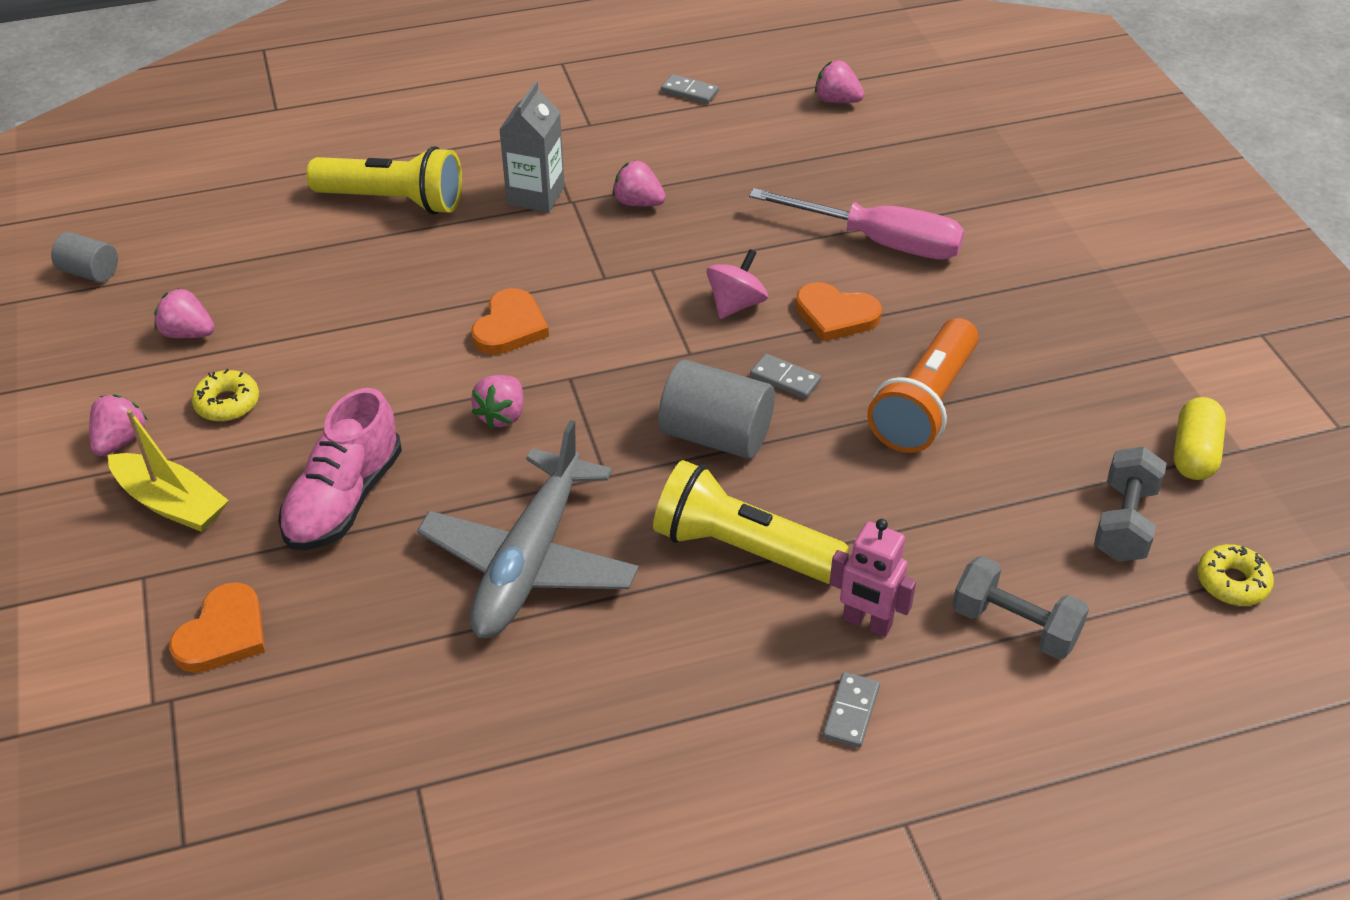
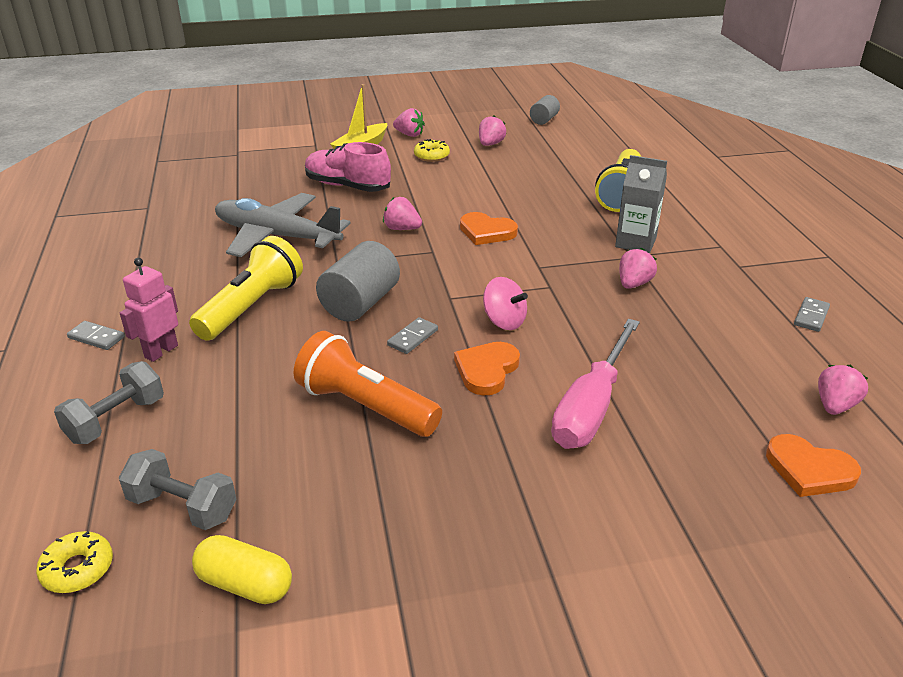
camera: 95 degrees right, 10 degrees down
orange heart [169,582,265,673] -> orange heart moved to [766,434,861,497]

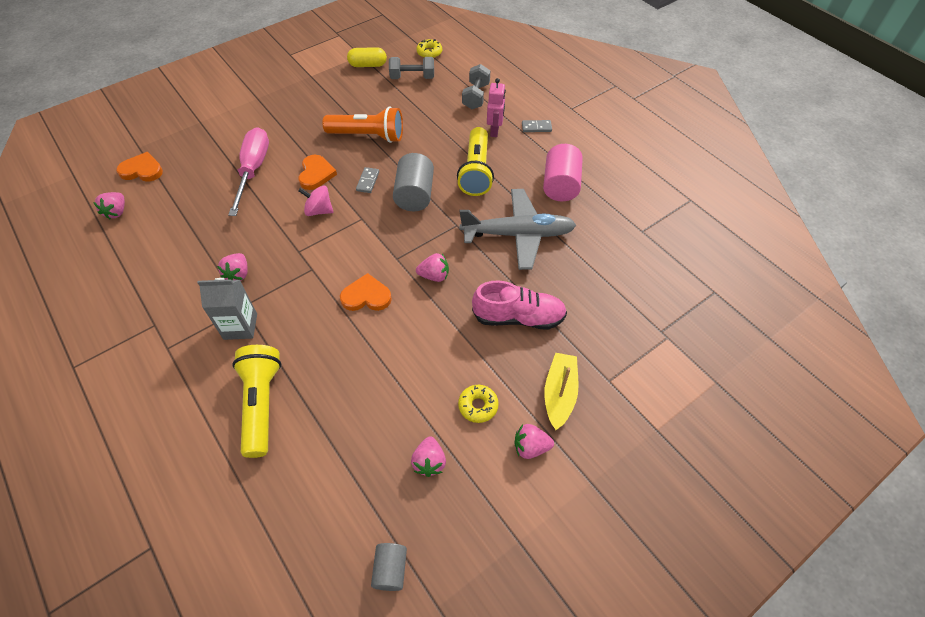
camera: 155 degrees right, 20 degrees up
grey domino [794,297,830,332] -> none
none -> pink cylinder [543,144,583,201]

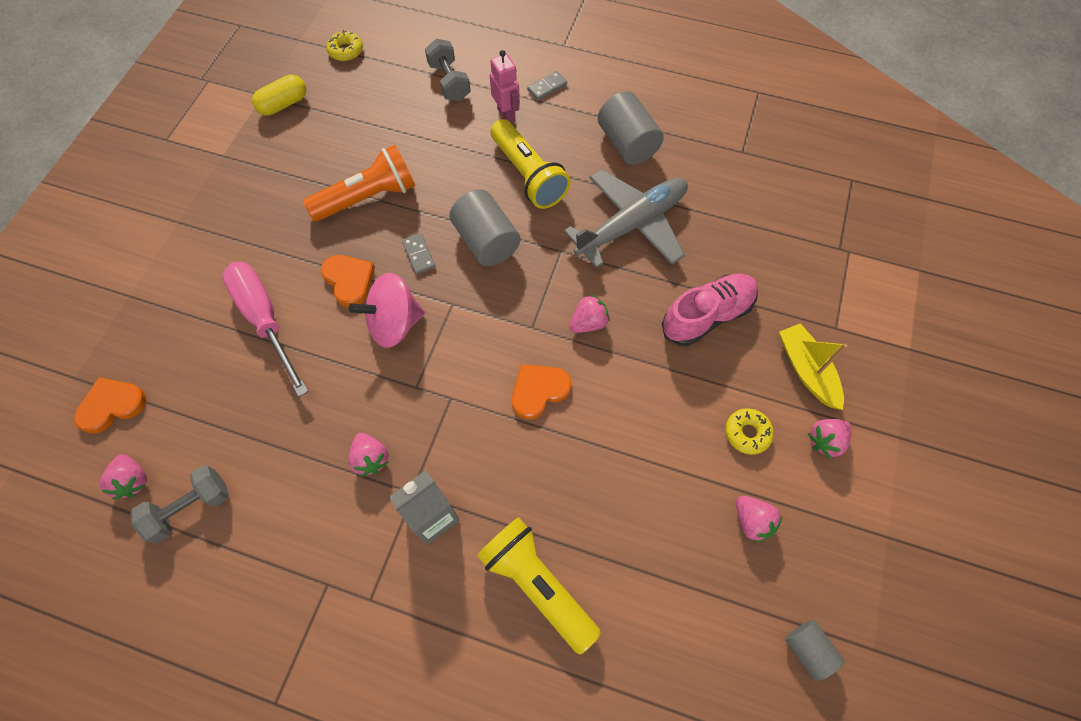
camera: 35 degrees left, 10 degrees up
pink spinning top [298,186,333,216] -> pink spinning top [349,273,425,348], size x1.51
grey dumbbell [389,57,434,79] -> grey dumbbell moved to [130,465,229,543]
pink cylinder [543,144,583,201] -> grey cylinder [598,91,664,165]

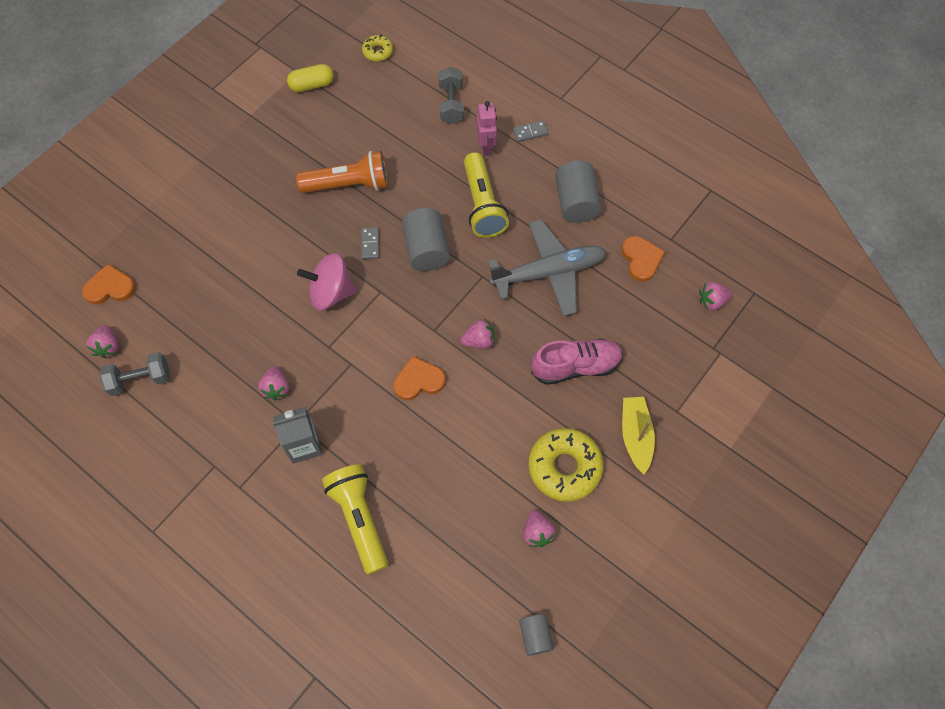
camera: 20 degrees right, 0 degrees up
pink screwdriver [222,262,308,397] -> none
orange heart [321,255,375,307] -> orange heart moved to [622,236,665,282]
yellow donut [725,408,774,455] -> yellow donut [528,428,604,502], size x1.92
pink strawberry [808,419,852,459] -> pink strawberry moved to [699,281,733,311]

